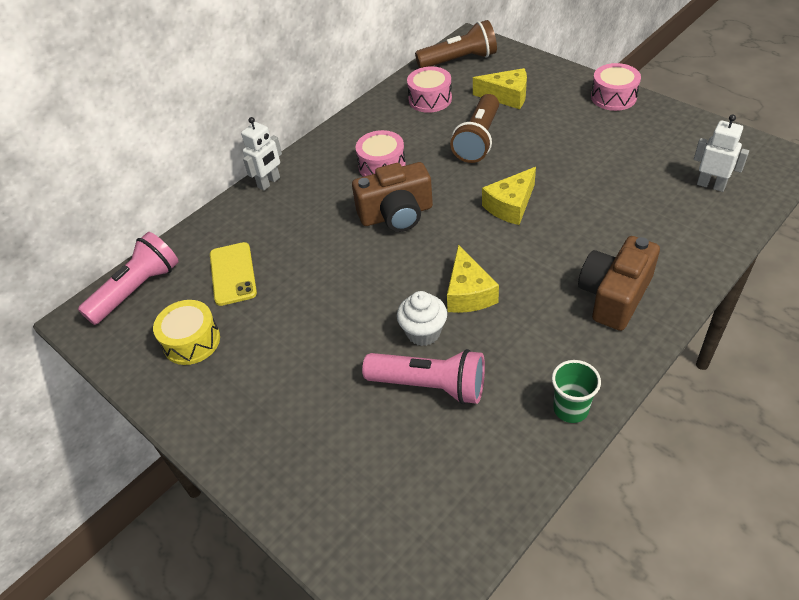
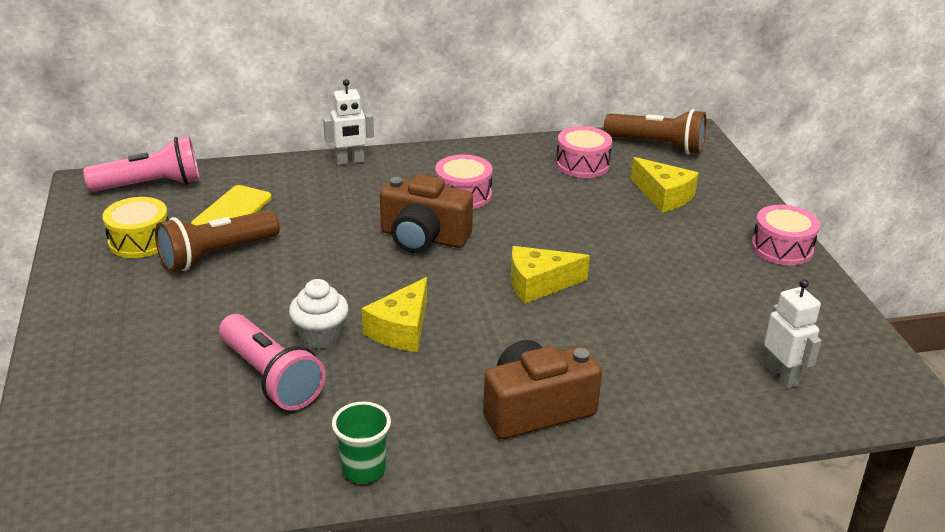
camera: 30 degrees right, 15 degrees down
brown flashlight [450,94,499,163] -> brown flashlight moved to [155,210,280,272]

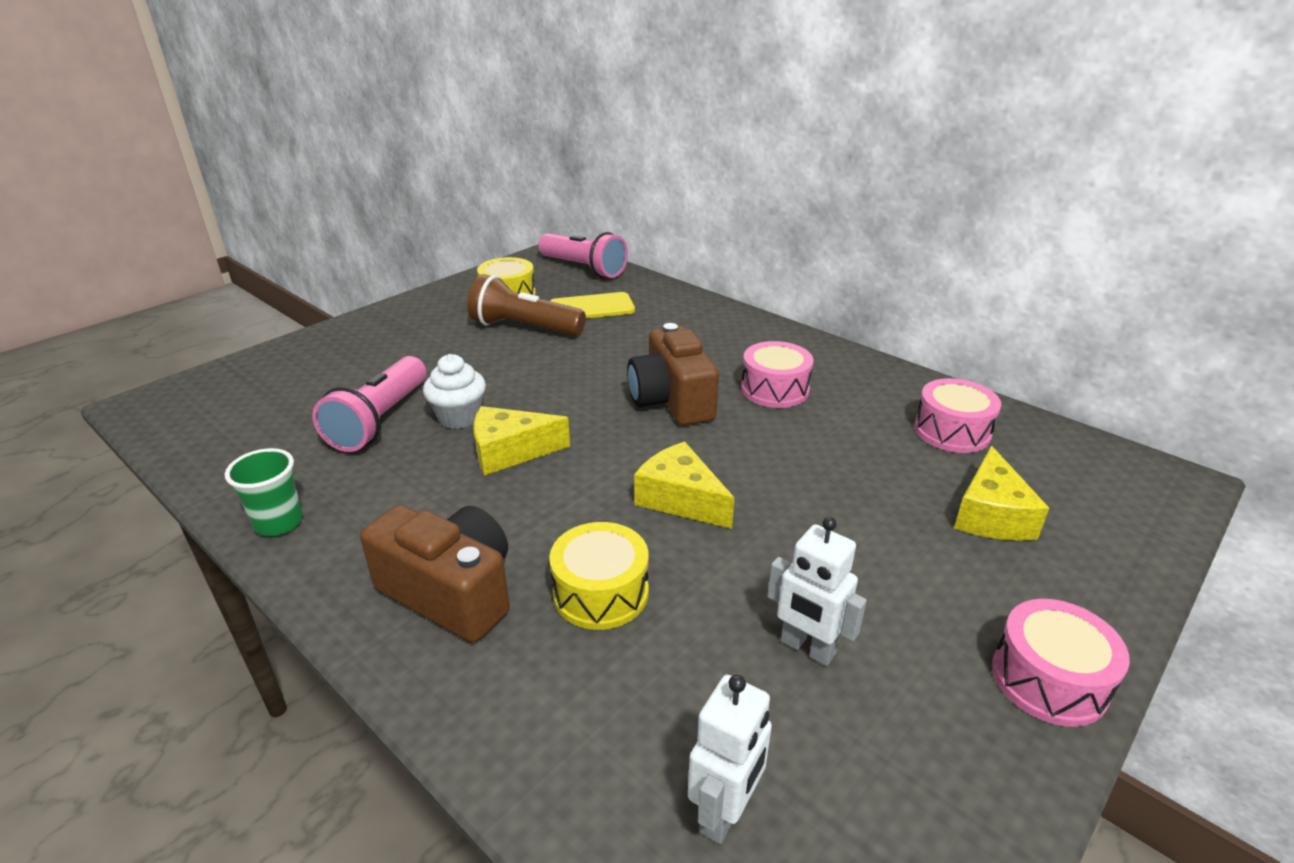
camera: 55 degrees right, 0 degrees up
white robot [323,79,374,165] -> white robot moved to [767,517,867,666]
brown flashlight [604,109,706,155] -> none
none -> yellow drum [549,522,649,630]

